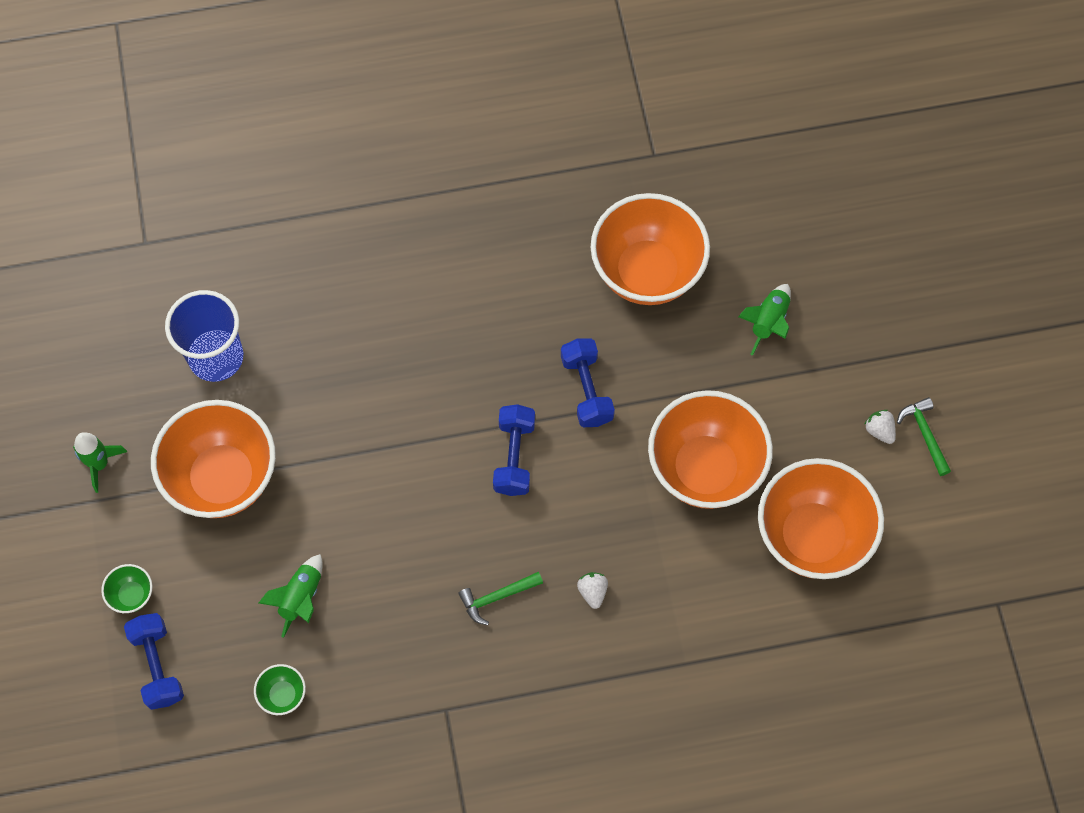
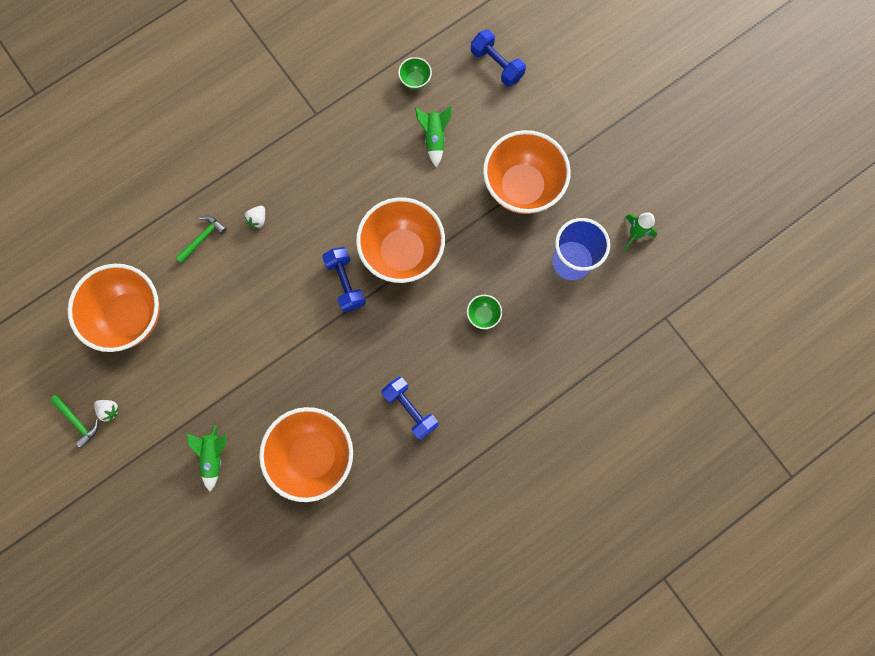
camera: 155 degrees right, 10 degrees up
green rocket [73,432,127,493] -> green rocket moved to [624,212,657,251]
green bowl [101,564,152,613] -> green bowl moved to [467,295,502,329]
green hammer [458,572,543,625] -> green hammer moved to [175,216,227,263]
blue dumbbell [561,339,615,427] -> blue dumbbell moved to [382,377,438,440]
white strawberry [577,572,608,609] -> white strawberry turned 60 degrees clockwise [244,206,265,229]
orange bowl [648,390,773,509] -> orange bowl moved to [356,197,445,283]

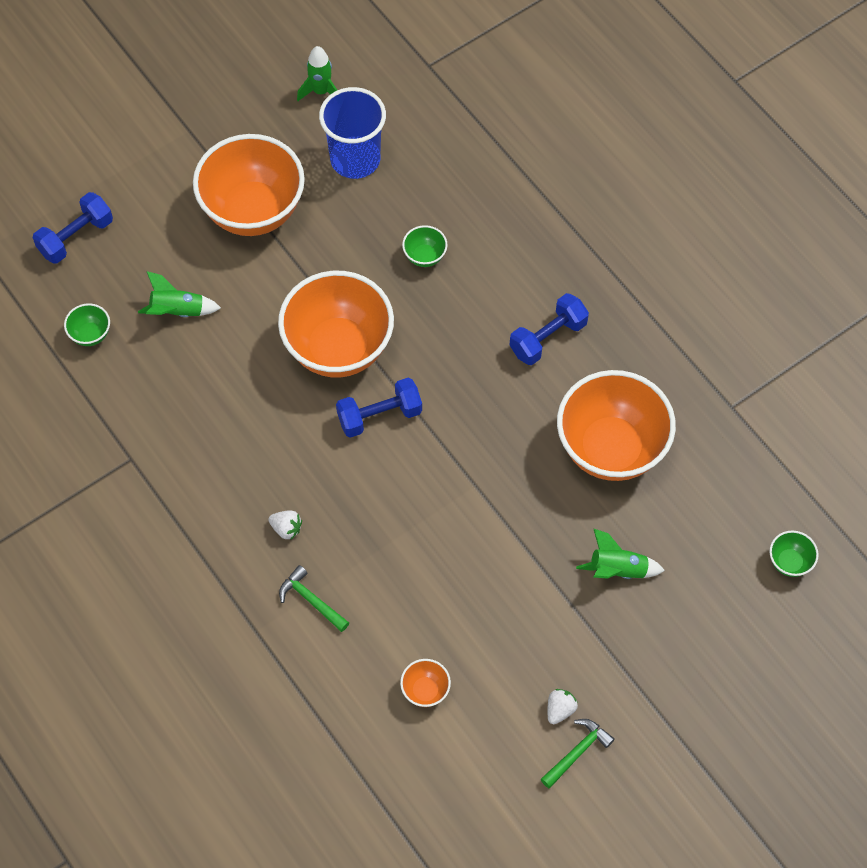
camera: 90 degrees left, 15 degrees down
orange bowl [68,264,160,352] -> orange bowl [400,659,451,707], size x0.41
none -> green bowl [769,531,818,577]

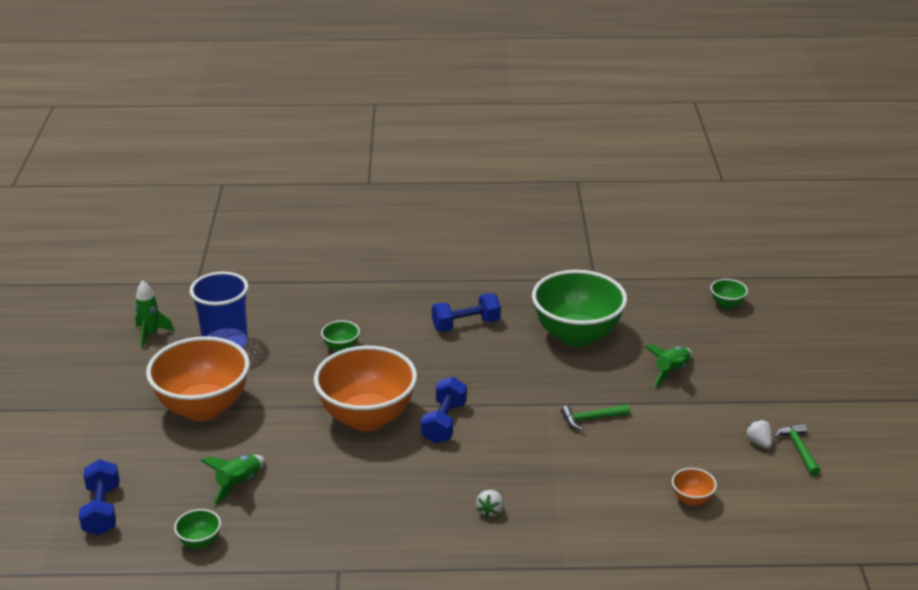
camera: 55 degrees left, 30 degrees down
white strawberry [268,510,302,540] -> white strawberry turned 135 degrees clockwise [476,490,503,517]
green hammer [279,565,349,632] -> green hammer moved to [561,404,631,430]
blue dumbbell [509,293,589,365] -> blue dumbbell turned 75 degrees clockwise [432,293,501,332]
orange bowl [557,370,676,481] -> green bowl [532,270,627,347]

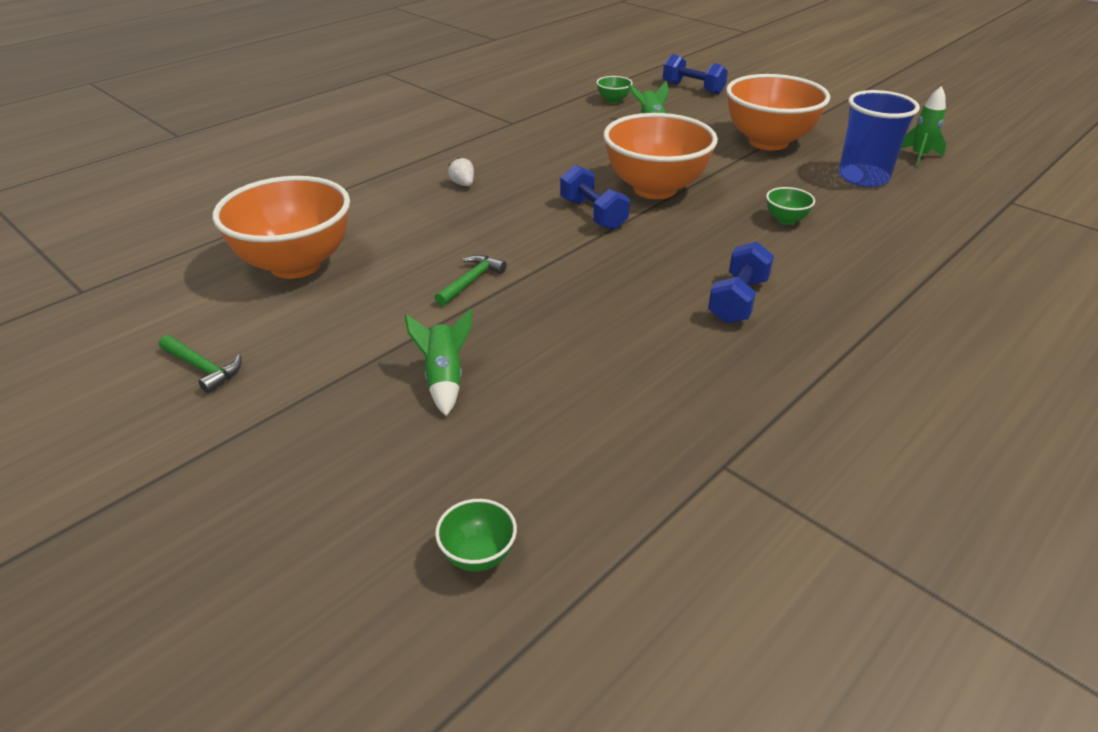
camera: 135 degrees right, 5 degrees up
green bowl [532,270,627,347] -> none
orange bowl [672,468,717,506] -> orange bowl [213,176,350,279], size x2.46
white strawberry [746,420,772,448] -> none

